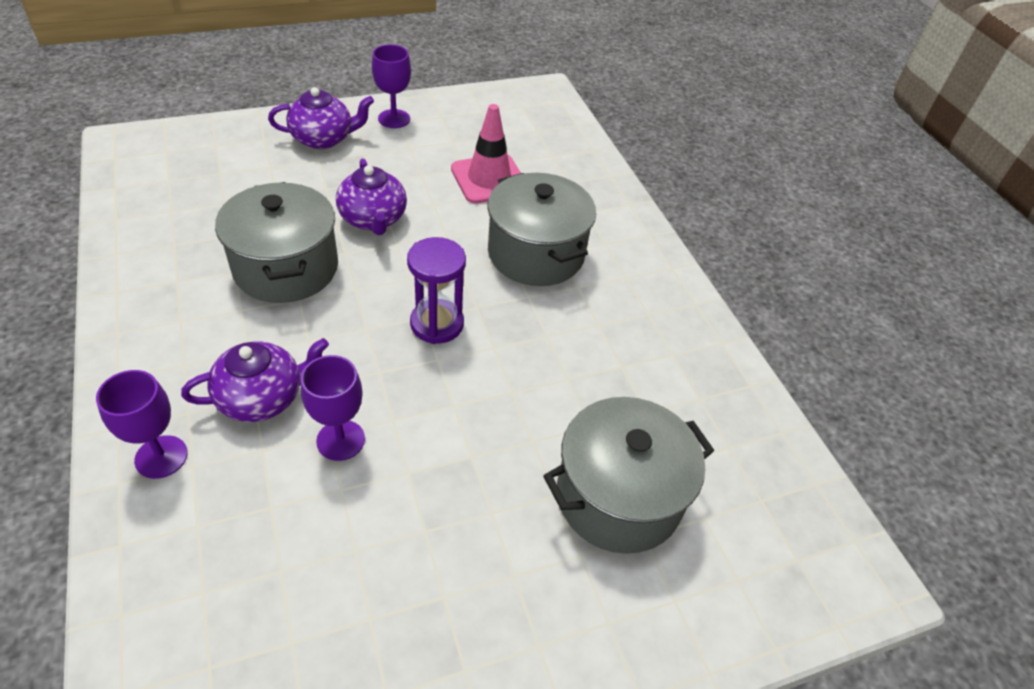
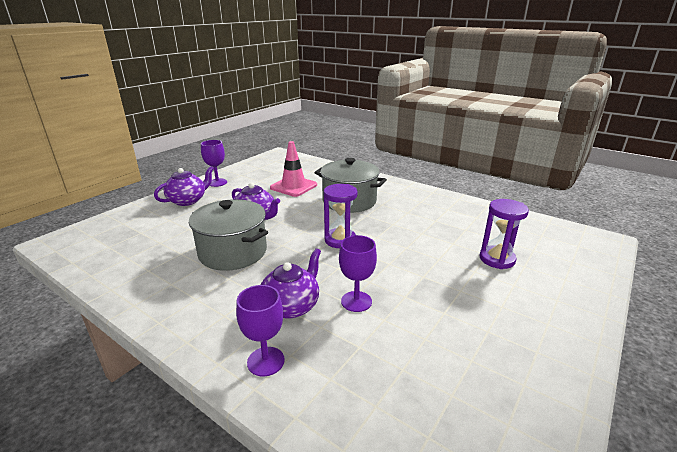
camera: 30 degrees left, 20 degrees down
grey pot [543,397,714,554] -> purple hourglass [480,199,529,269]

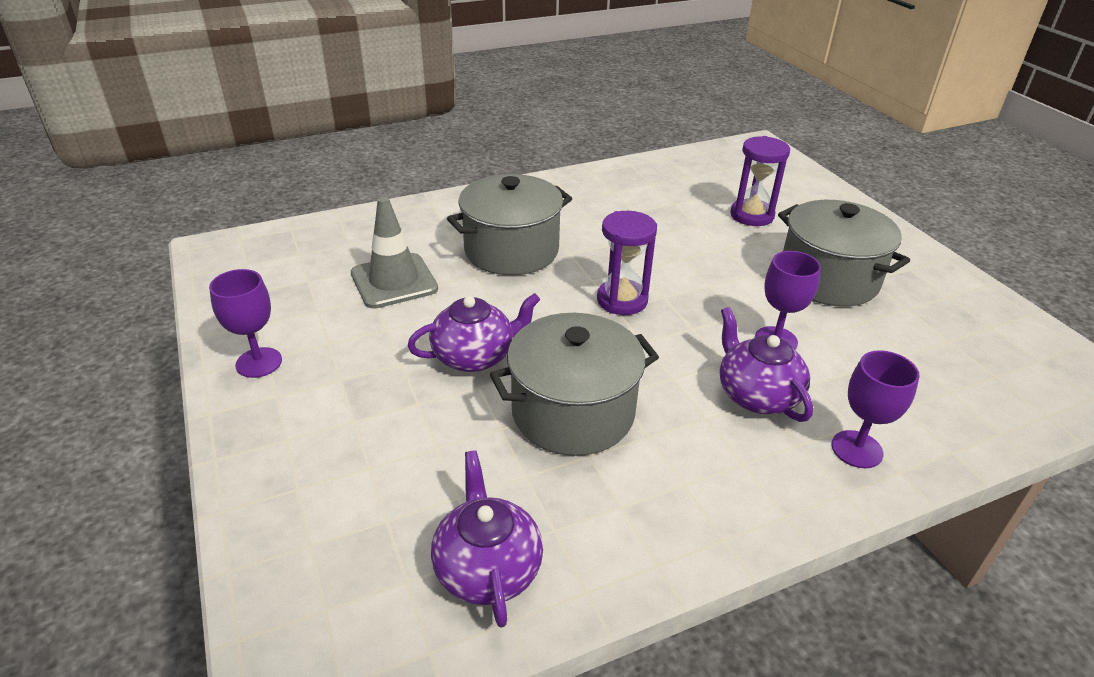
camera: 60 degrees left, 10 degrees up
purple teapot [154,166,214,206] -> purple teapot moved to [431,450,543,627]
pink traffic cone [270,141,317,197] -> grey traffic cone [351,197,438,309]
none -> grey pot [778,200,910,307]

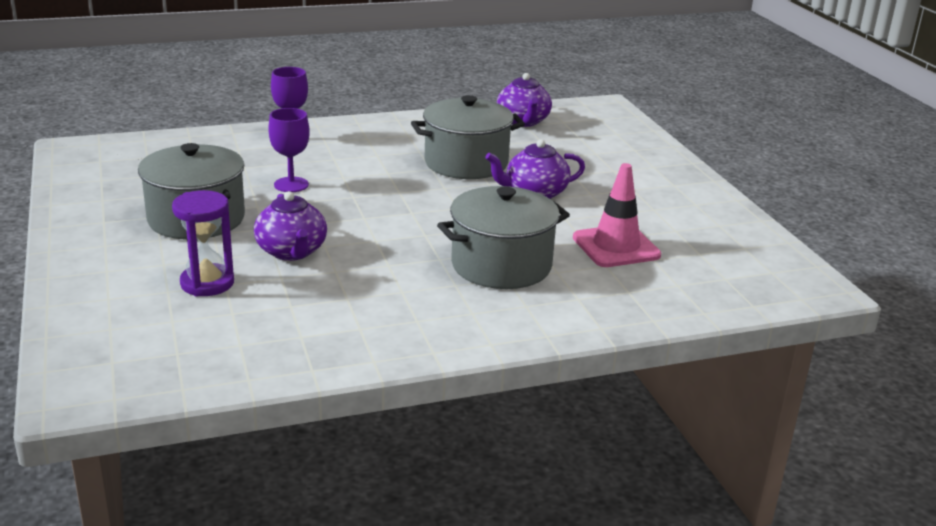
camera: 175 degrees left, 10 degrees down
purple goblet [209,269,282,378] -> none
grey traffic cone [351,197,438,309] -> pink traffic cone [573,163,661,267]
purple hourglass [597,211,657,315] -> none
purple teapot [720,307,813,422] -> purple teapot moved to [254,191,327,261]

